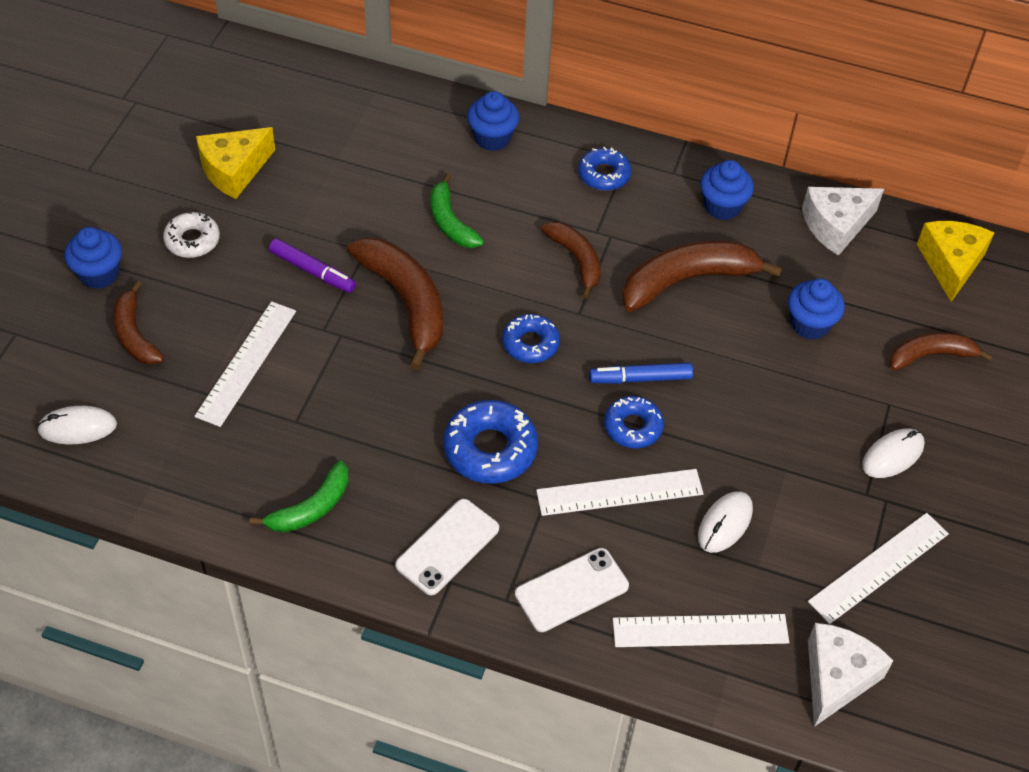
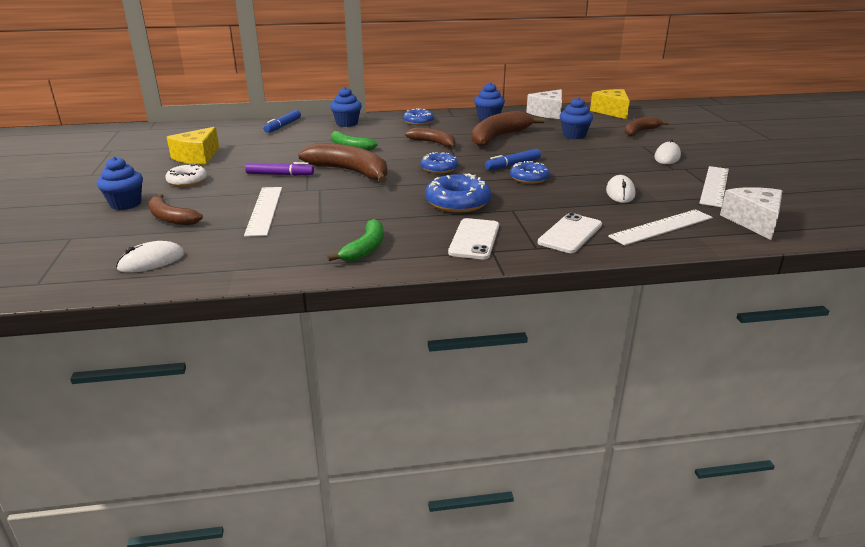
camera: 25 degrees left, 25 degrees down
white ruler [536,469,703,516] -> none
none -> blue marker [264,110,301,133]

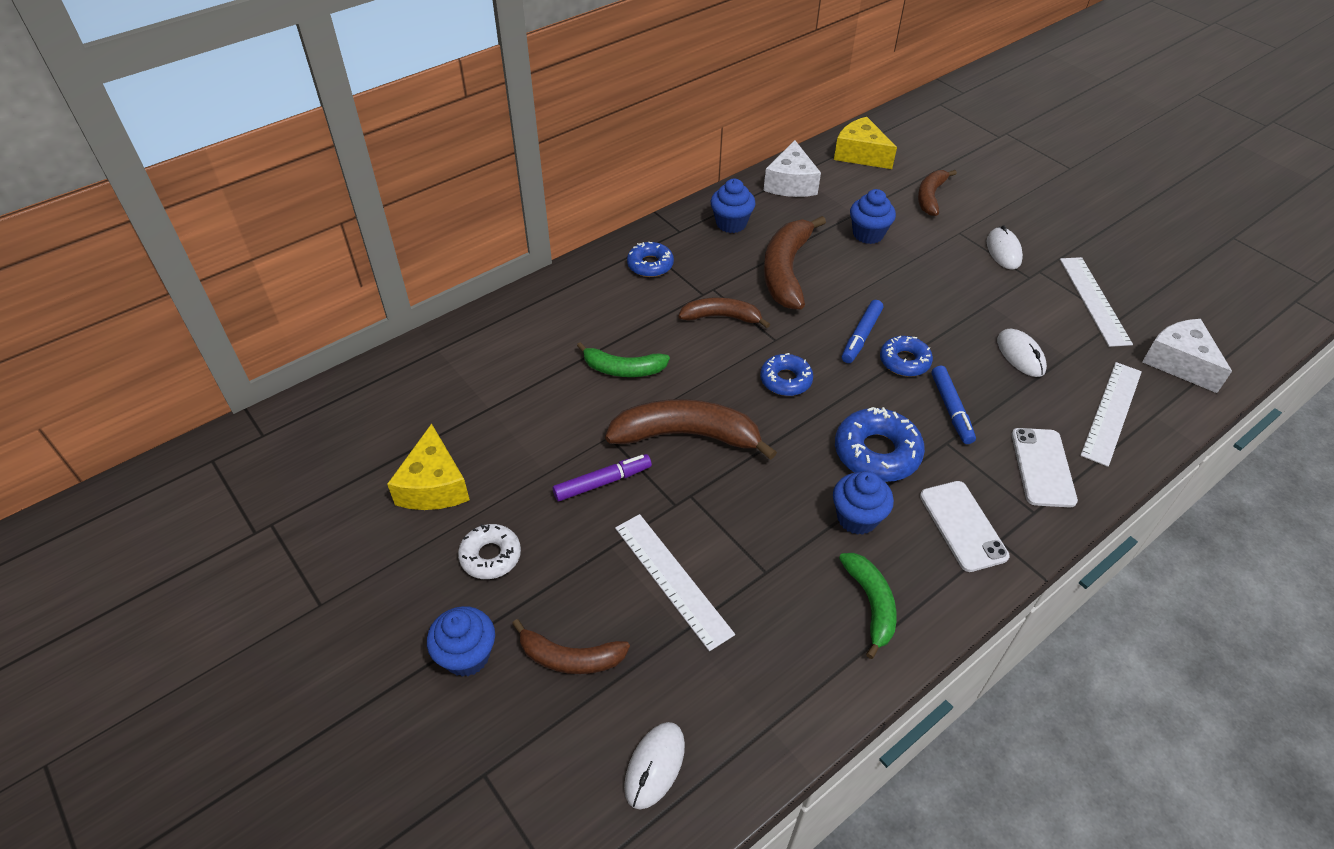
camera: 30 degrees left, 20 degrees up
blue marker [264,110,301,133] -> blue marker moved to [931,366,976,444]
blue cupcake [330,87,362,127] -> blue cupcake moved to [833,471,894,535]

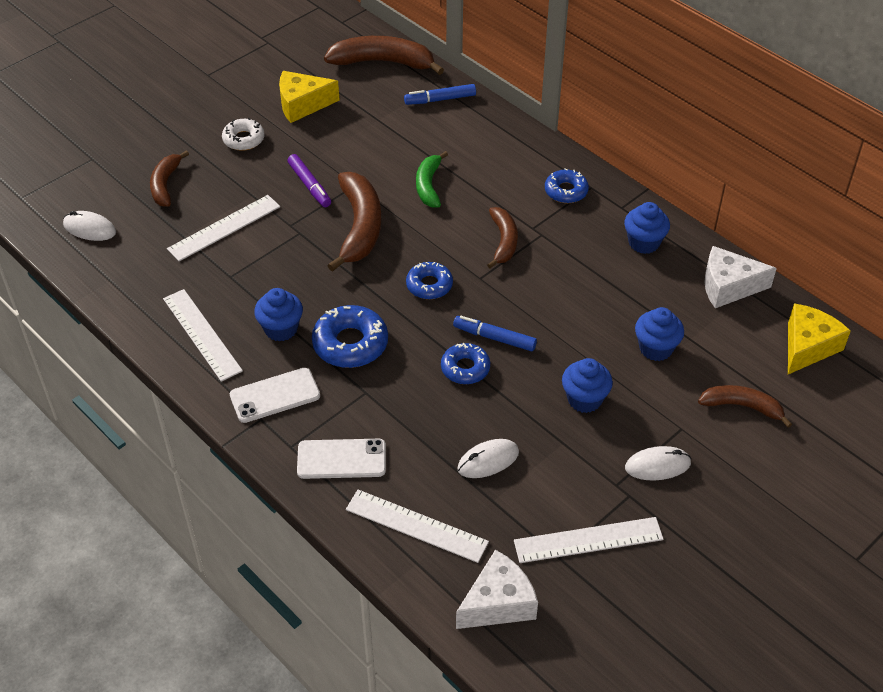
camera: 85 degrees right, 0 degrees up
blue cupcake [427,606,495,677] -> blue cupcake moved to [562,358,613,413]
brown banana [764,216,826,309] -> brown banana moved to [324,36,444,75]
green banana [839,553,897,659] -> white ruler [163,289,243,382]
blue marker [931,366,976,444] -> blue marker moved to [404,84,476,105]

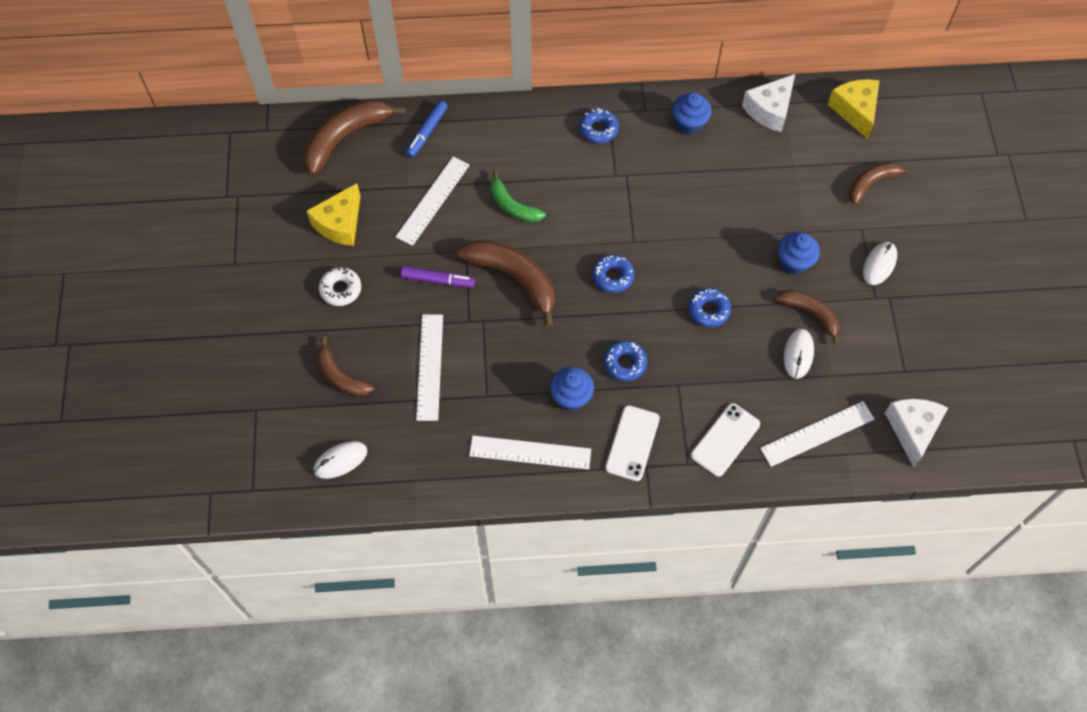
camera: 50 degrees left, 15 degrees up
blue donut [312,305,388,368] -> blue donut [604,341,647,381], size x0.64
blue marker [453,316,537,351] -> none
brown banana [487,207,518,269] -> brown banana moved to [775,290,839,345]
white ruler [514,517,664,563] -> white ruler moved to [396,157,470,246]
blue cupcake [635,307,684,361] -> none

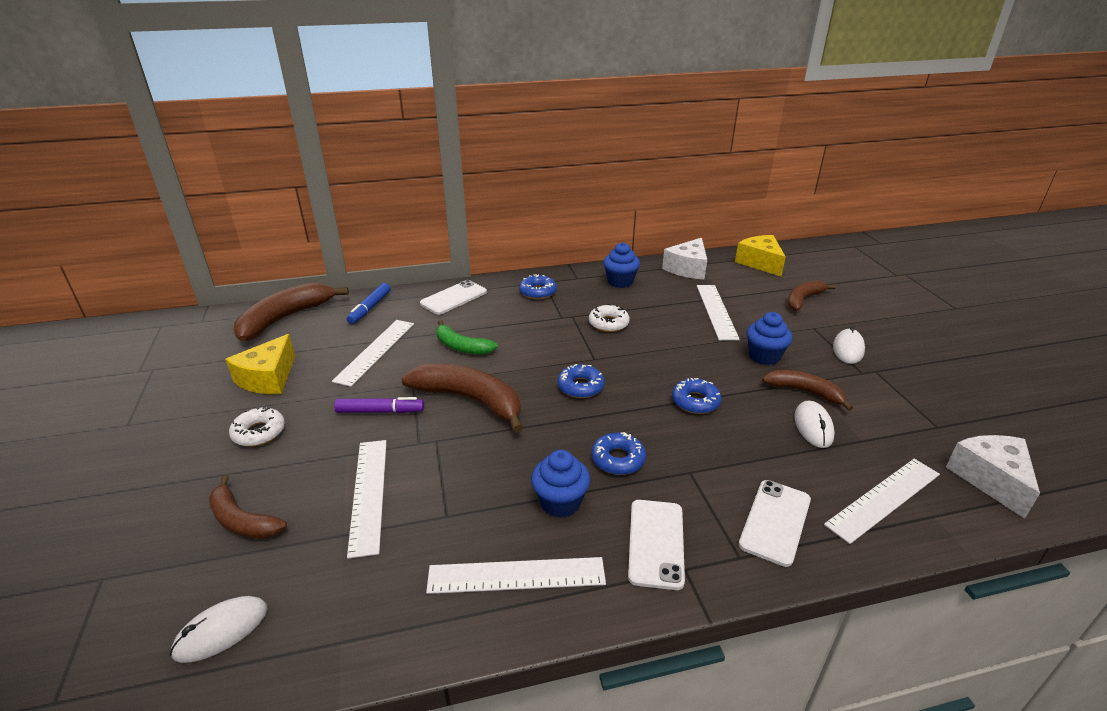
camera: 10 degrees left, 30 degrees down
none -> white phone [420,280,487,315]
none -> white donut [589,304,630,332]
none -> white ruler [697,285,740,341]

